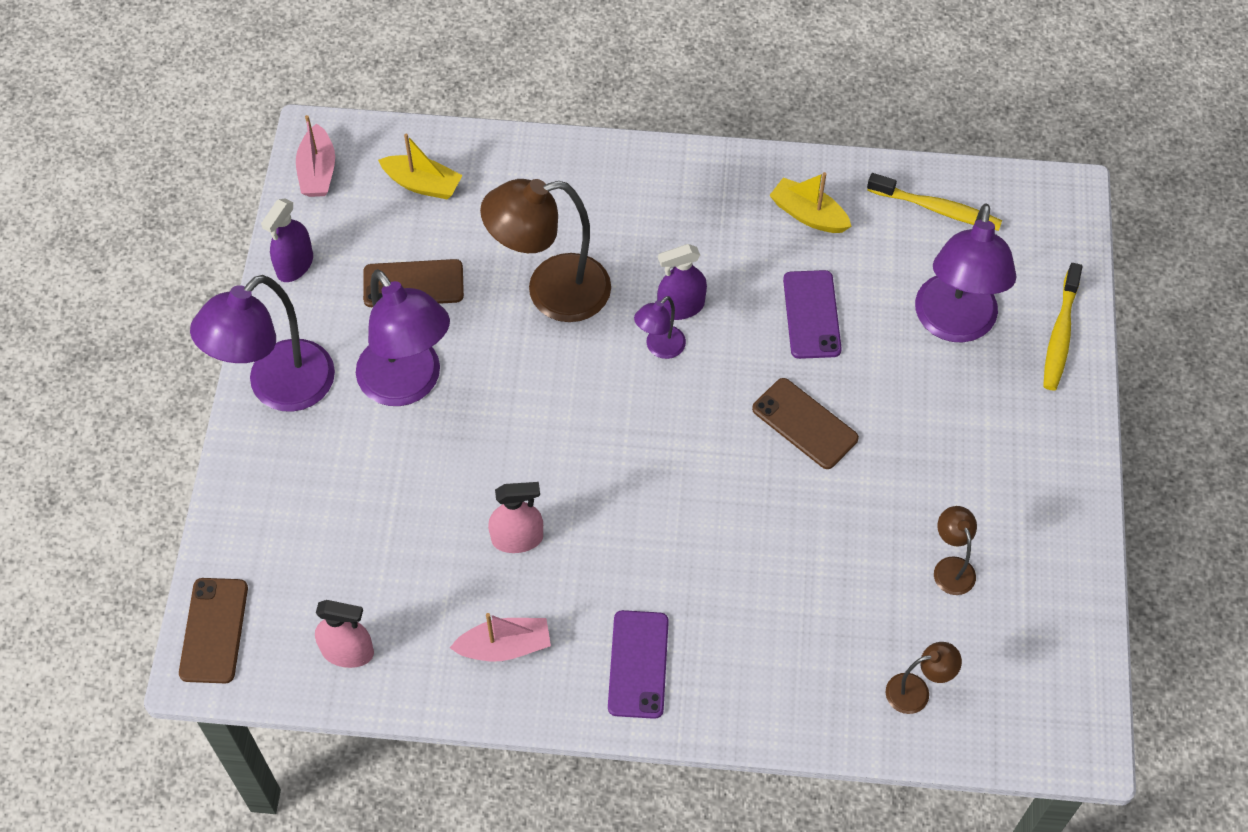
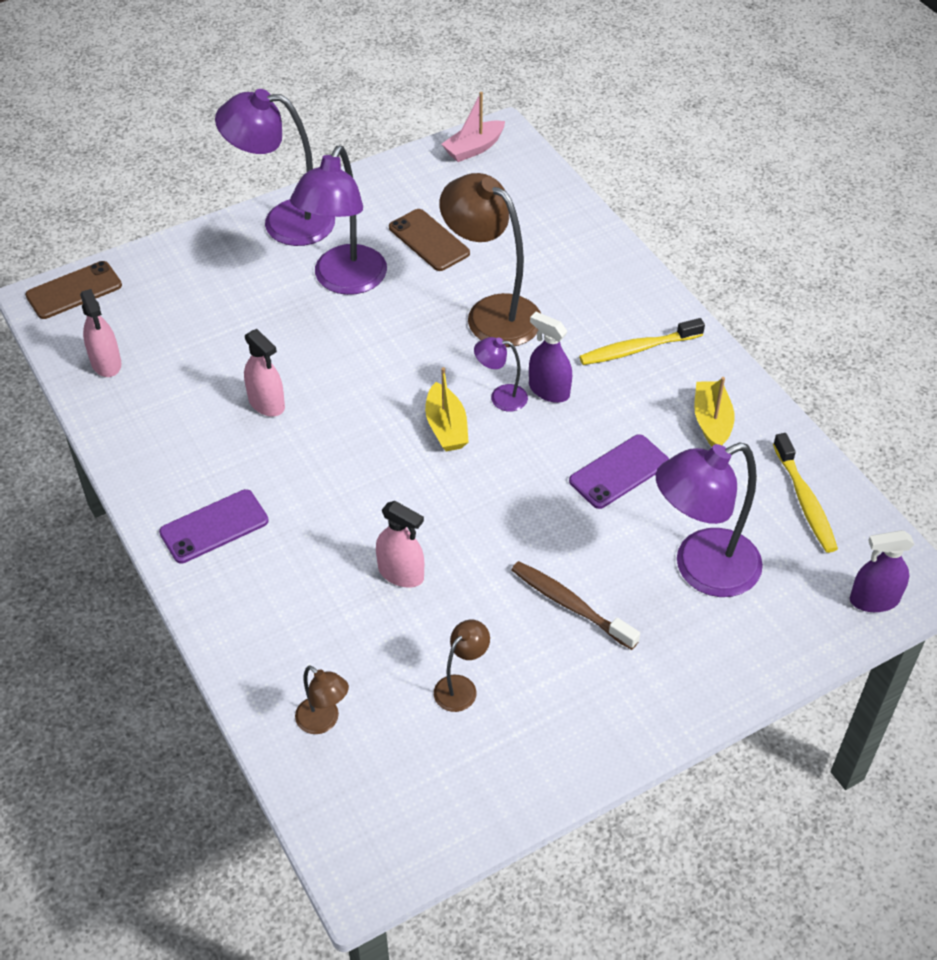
camera: 55 degrees right, 10 degrees down
purple spray bottle [261,198,313,282] -> purple spray bottle moved to [850,530,914,612]
yellow boat [378,133,463,200] -> yellow boat moved to [425,367,469,451]
pink boat [450,613,551,662] -> none
brown phone [752,378,859,469] -> none
yellow toothbrush [1043,263,1083,390] -> yellow toothbrush moved to [579,318,705,365]
none -> pink spray bottle [376,501,424,588]
none -> brown toothbrush [511,561,640,650]

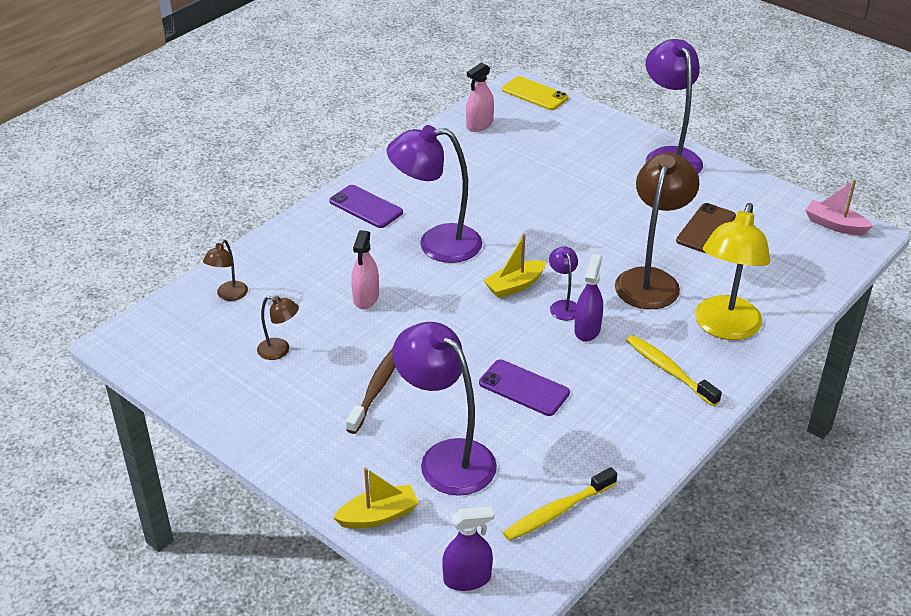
camera: 70 degrees right, 10 degrees down
brown phone [25,261,122,319] -> yellow phone [502,76,569,110]
pink spray bottle [244,329,285,417] -> none
purple lamp [290,146,387,295] -> purple lamp moved to [387,125,482,263]
yellow boat [694,377,735,447] -> yellow boat moved to [333,467,419,529]
purple spray bottle [850,530,914,612] -> purple spray bottle turned 105 degrees clockwise [442,506,494,591]
none -> yellow lamp [695,203,770,340]

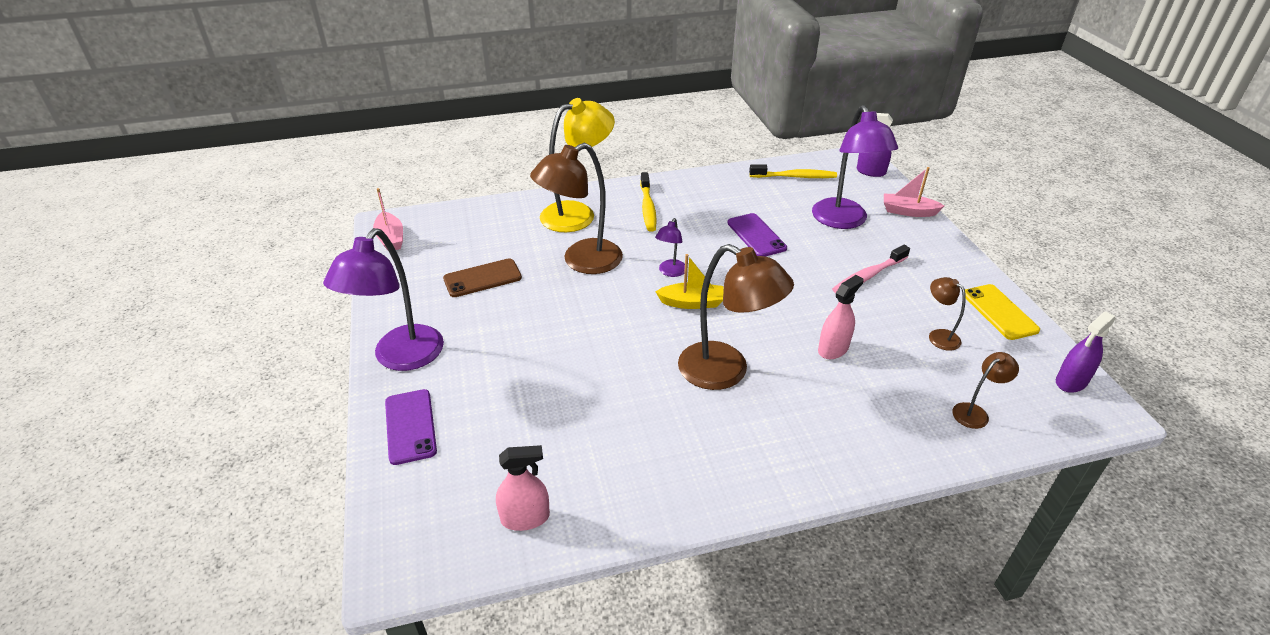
camera: 145 degrees left, 0 degrees up
purple phone [329,185,403,228] -> purple phone moved to [385,389,437,465]
yellow boat [333,467,419,529] -> pink boat [884,167,945,217]
brown toothbrush [346,348,395,434] -> pink toothbrush [832,245,910,293]
purple lamp [387,125,482,263] -> brown lamp [678,244,794,390]
yellow phone [502,76,569,110] -> yellow phone moved to [965,284,1040,340]
purple spray bottle [574,254,603,342] -> purple spray bottle moved to [1056,312,1116,393]

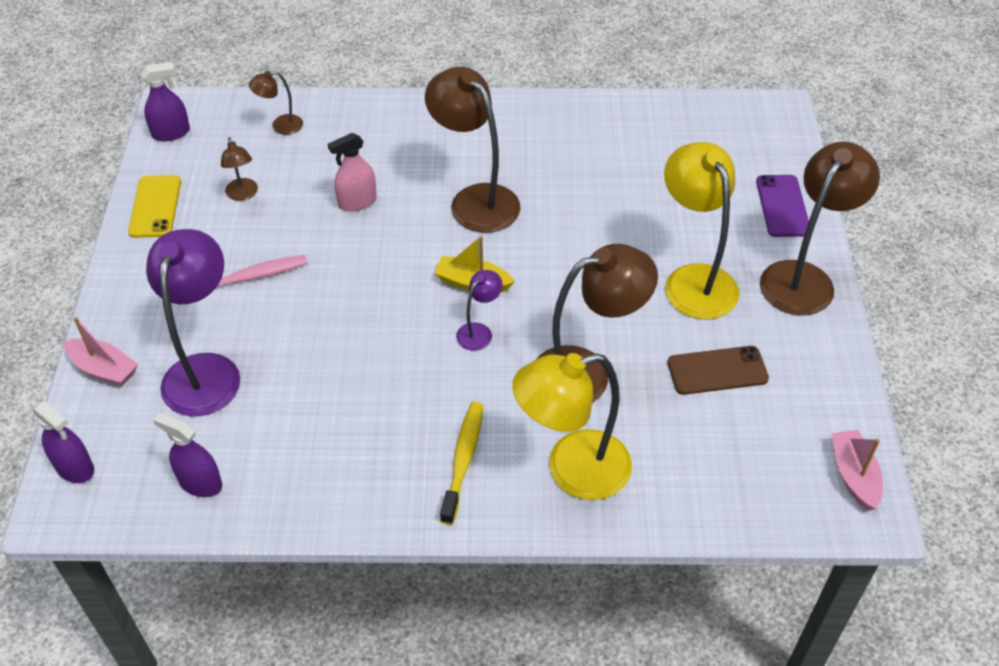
camera: 165 degrees left, 10 degrees up
purple lamp [323,228,444,371] -> brown lamp [760,142,880,315]
pink spray bottle [496,445,550,531] -> none
purple phone [727,213,787,257] -> none
yellow toothbrush [749,164,837,178] -> purple spray bottle [153,412,222,497]
none -> yellow lamp [664,142,739,319]

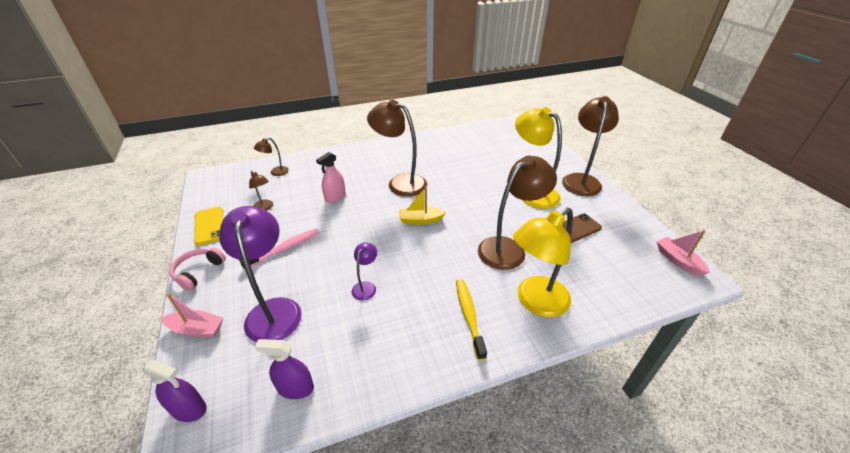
camera: 20 degrees left, 10 degrees down
purple spray bottle [141,62,190,141] -> none
purple lamp [456,270,503,351] -> purple lamp moved to [352,243,377,301]
purple phone [756,175,809,237] -> none
none -> pink headphones [170,248,226,291]

